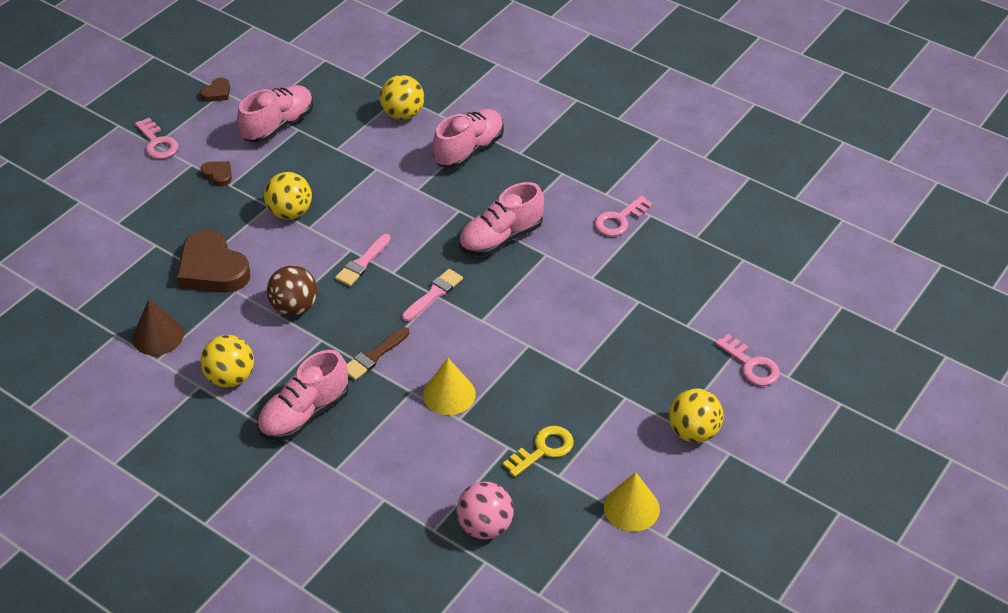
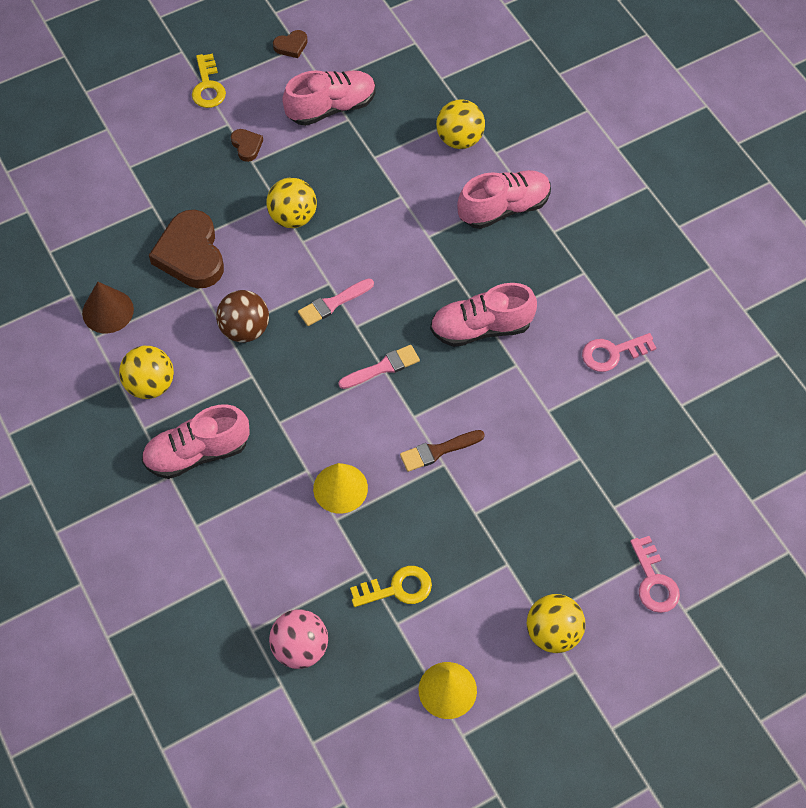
camera: 25 degrees right, 15 degrees up
pink key [135,118,178,159] -> yellow key [192,54,226,108]
brown brush [347,327,409,380] -> brown brush moved to [400,430,485,472]

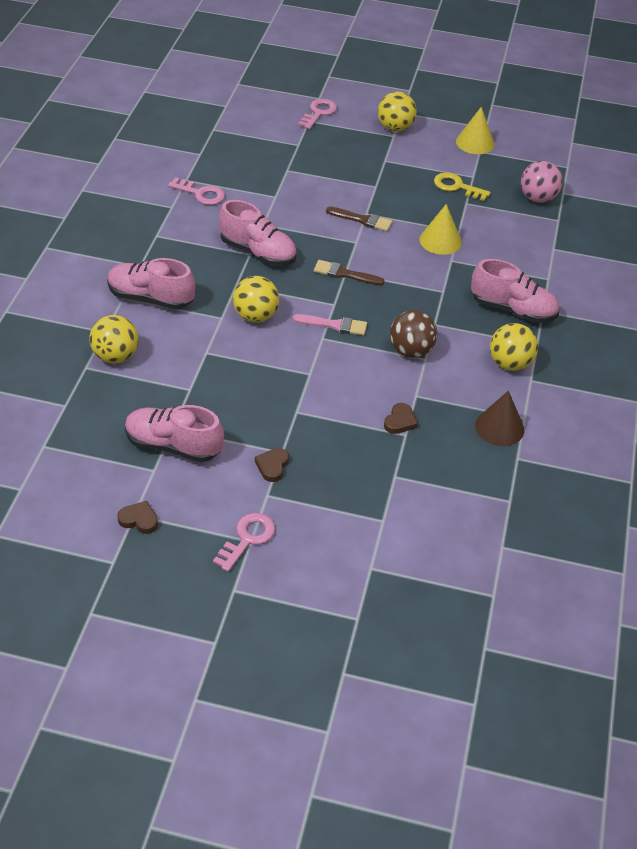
camera: 140 degrees left, 15 degrees down
brown heart [149,210,224,288] -> brown heart [384,403,418,434], size x0.46
yellow key [192,54,226,108] -> pink key [213,513,275,572]
yellow ball [266,178,317,228] -> yellow ball moved to [233,276,279,323]
pink brush [338,345,420,389] -> brown brush [314,260,385,285]

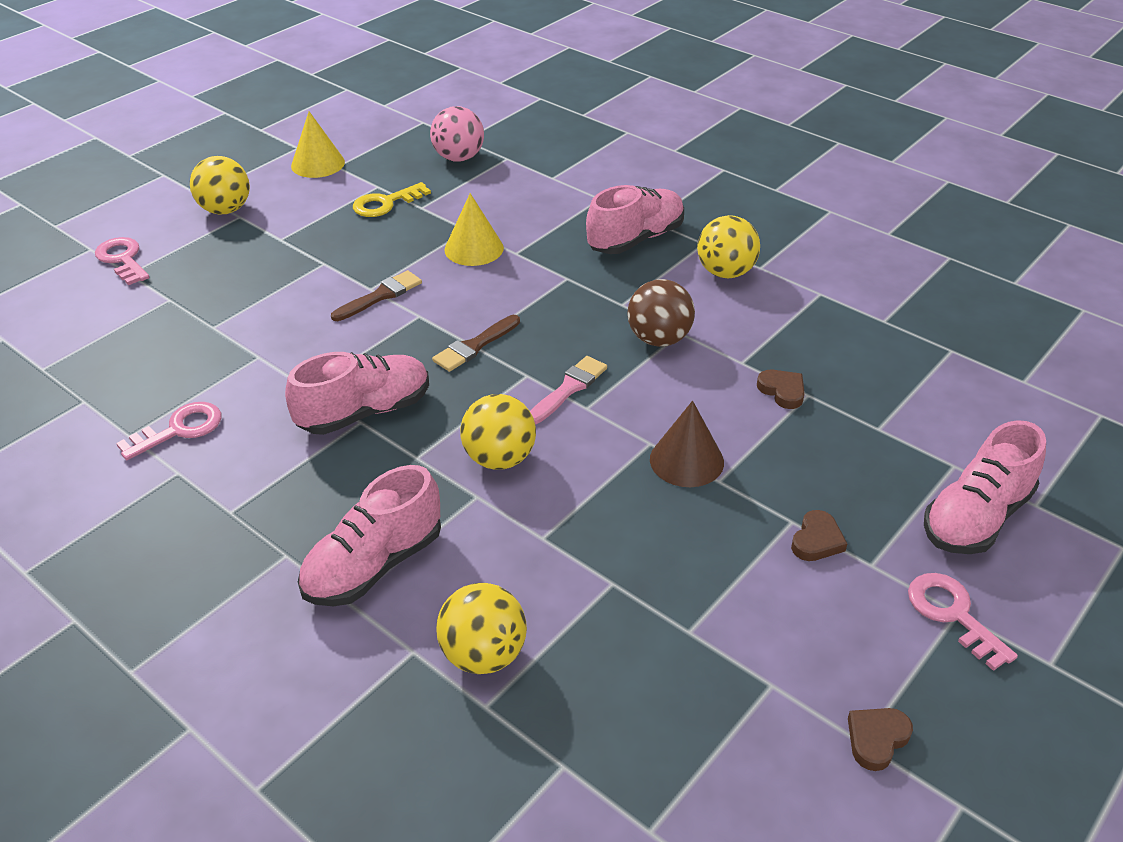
camera: 60 degrees left, 5 degrees down
pink shoe [125,405,224,462] -> pink shoe moved to [924,420,1046,554]
brown heart [255,448,289,482] -> brown heart turned 105 degrees counterclockwise [791,510,847,561]
brown cone [475,391,524,446] -> brown cone moved to [650,401,724,487]

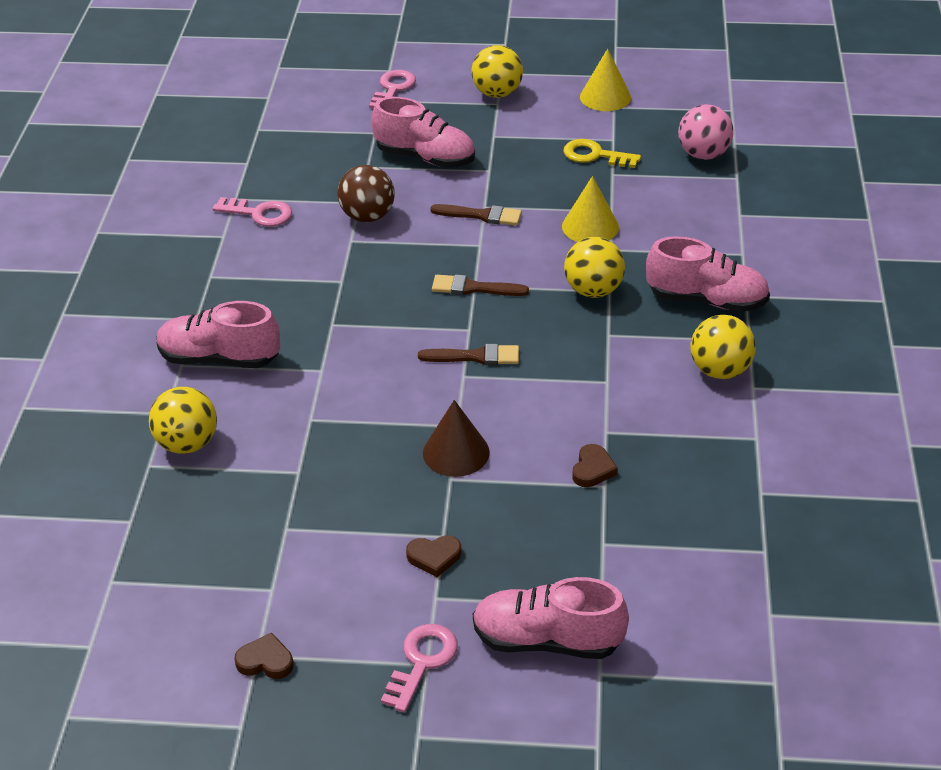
camera: 55 degrees right, 0 degrees up
pink shoe [285,352,429,435] -> pink shoe moved to [371,97,475,168]
yellow ball [460,394,536,470] -> yellow ball moved to [564,237,625,298]
pink brush [530,356,607,424] -> brown brush [418,344,519,365]
brown ball [628,279,695,347] -> brown ball moved to [338,165,395,222]

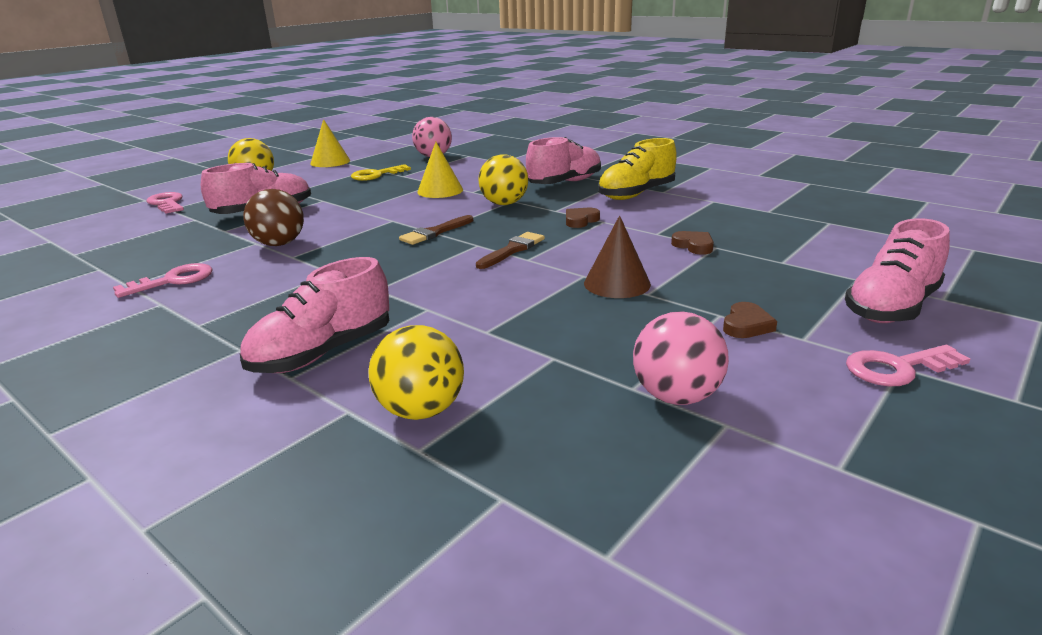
camera: 55 degrees left, 15 degrees down
brown heart [234,633,294,679] -> brown heart moved to [566,208,600,228]
pink key [381,624,458,712] -> pink key turned 75 degrees counterclockwise [846,345,970,386]
brown brush [430,204,522,225] -> none
yellow ball [690,315,756,379] -> yellow shoe [598,138,677,200]
none -> pink ball [633,311,729,405]

